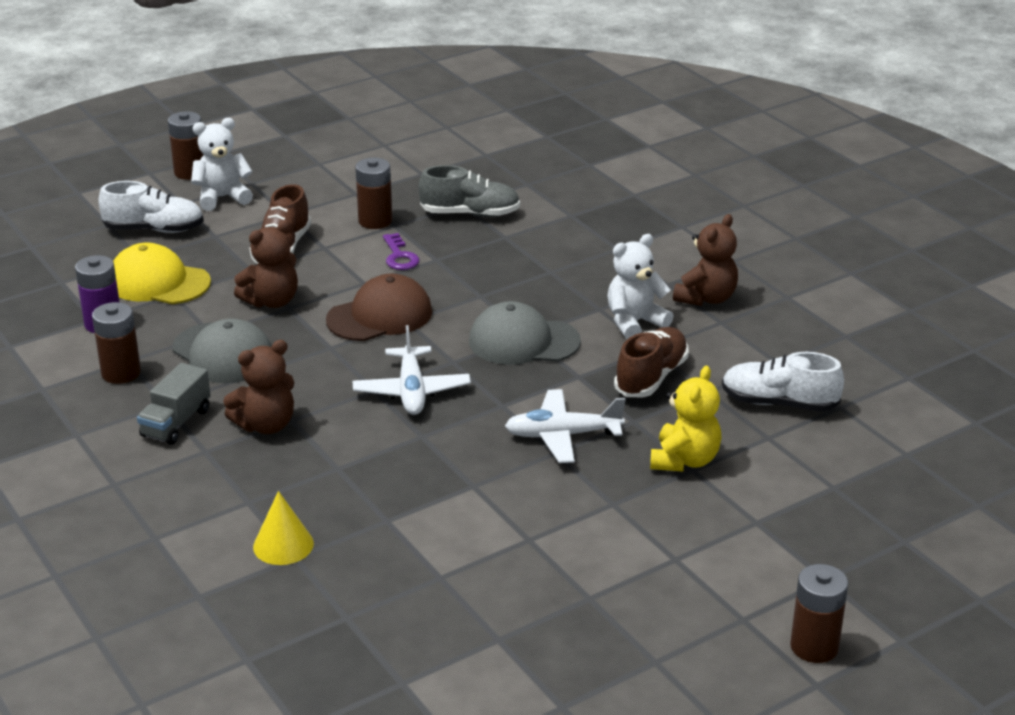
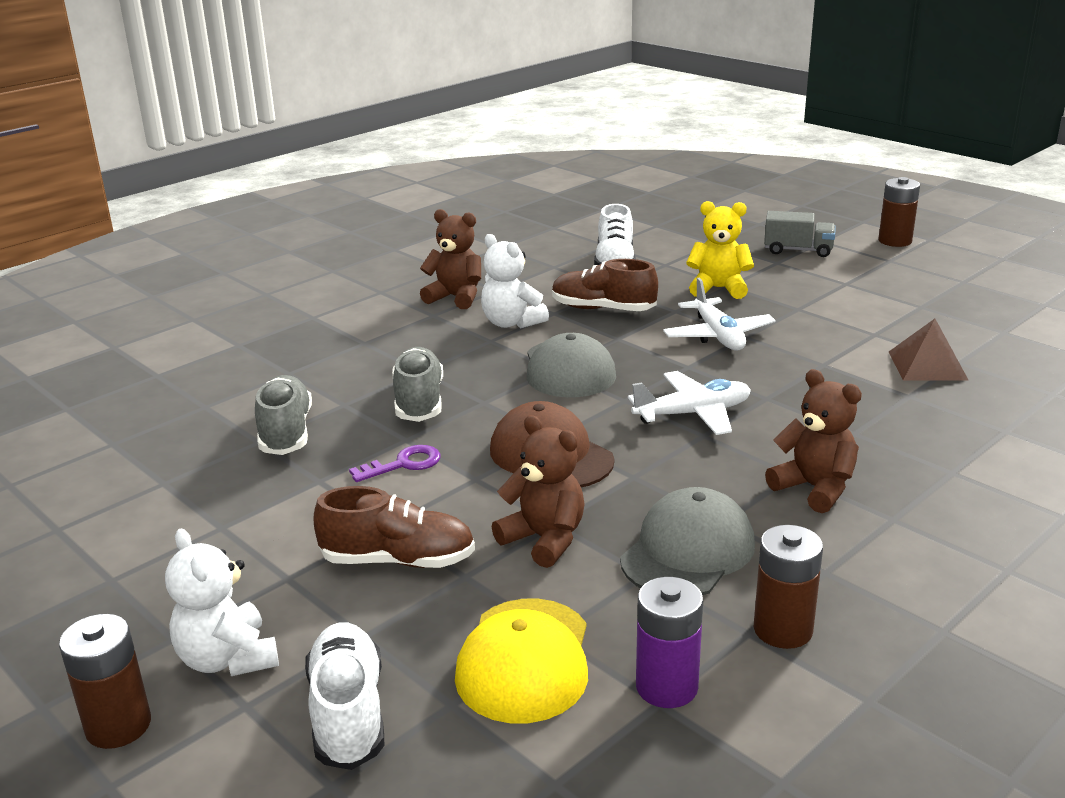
camera: 100 degrees left, 5 degrees down
grey truck [137,363,211,445] -> grey truck moved to [764,211,835,257]
yellow cone [253,491,314,565] -> none
brown battery [355,158,392,229] -> none
none -> grey shoe [392,347,443,422]
none -> brown pyramid [889,319,968,381]

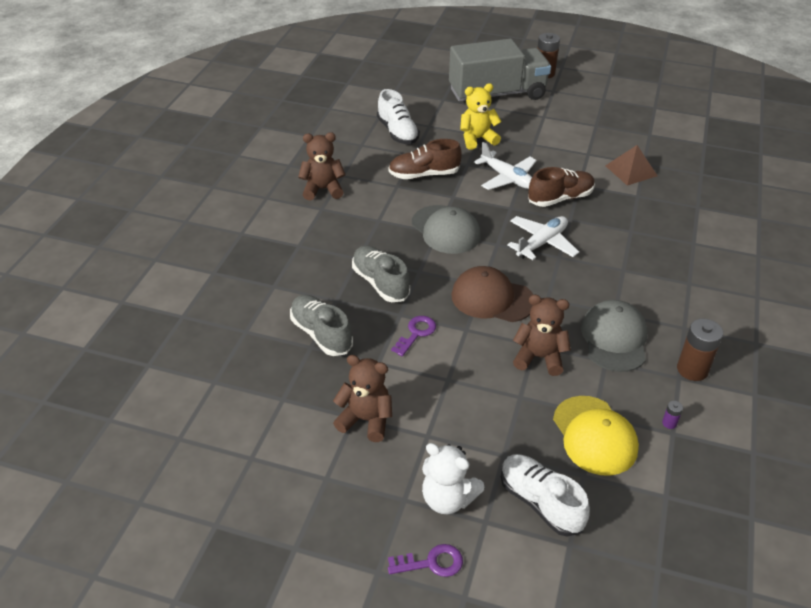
camera: 30 degrees left, 15 degrees up
brown battery [59,614,151,749] -> purple key [388,544,463,577]
brown shoe [313,486,475,568] -> brown shoe moved to [528,167,595,207]
white teddy bear [481,234,549,329] -> none
purple battery [636,577,703,708] -> purple battery [662,401,683,429], size x0.44
grey truck [764,211,835,257] -> grey truck [449,39,551,101], size x2.12
brown teddy bear [765,369,862,513] -> brown teddy bear moved to [333,355,392,442]

